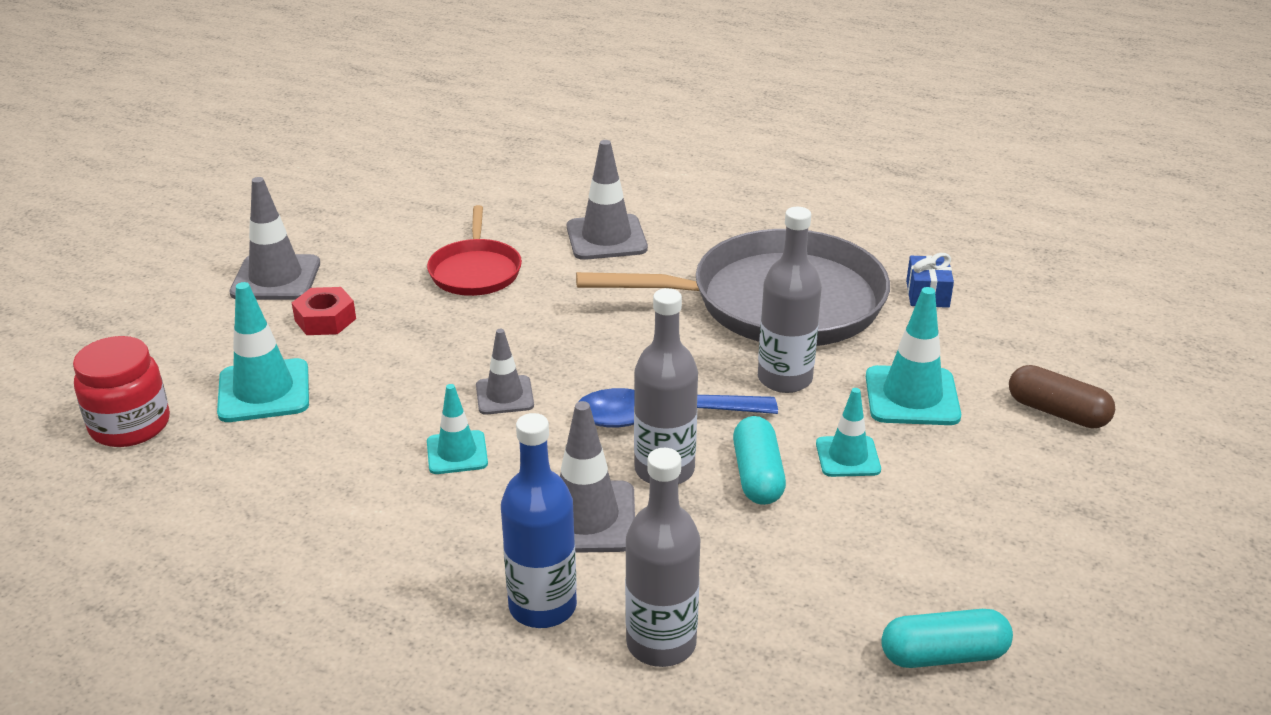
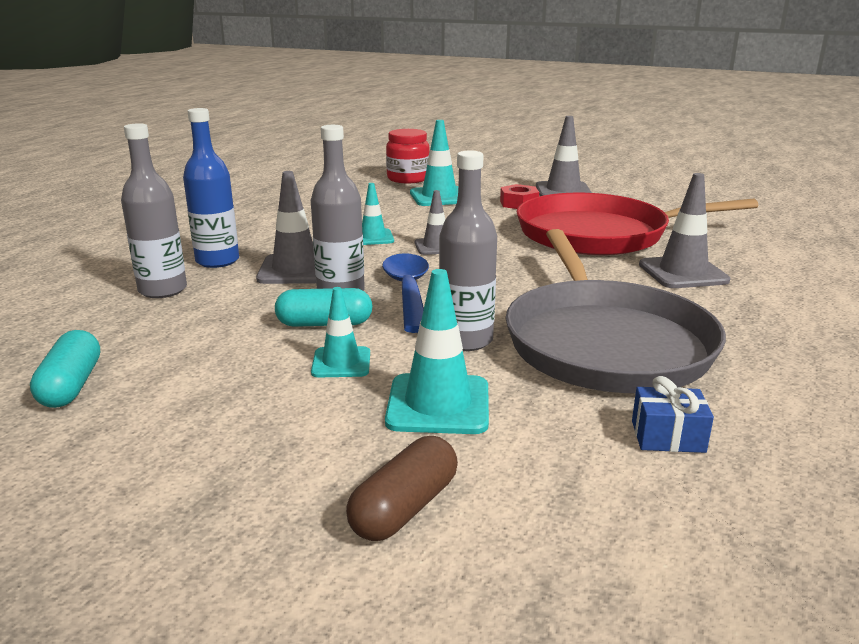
camera: 90 degrees right, 10 degrees down
red pan [427,205,522,296] -> red pan [516,193,758,256], size x1.98

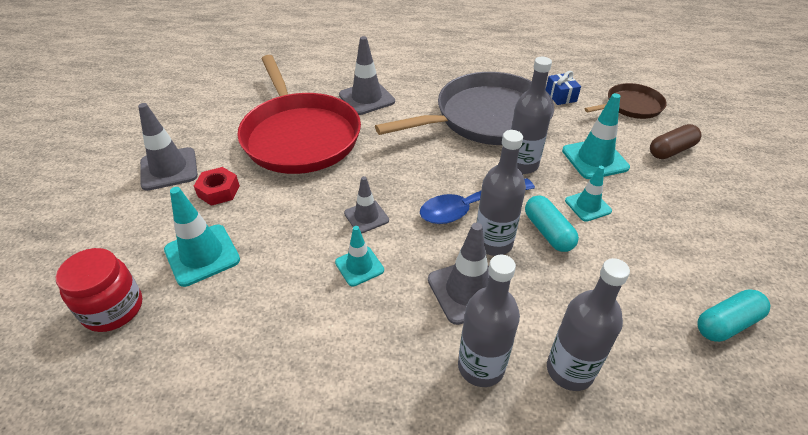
camera: 110 degrees left, 20 degrees up
blue bottle [183,108,239,268] -> grey bottle [458,255,520,387]
brown capsule [346,436,458,541] -> brown capsule turned 45 degrees counterclockwise [650,124,701,159]
none -> brown pan [585,83,667,119]

